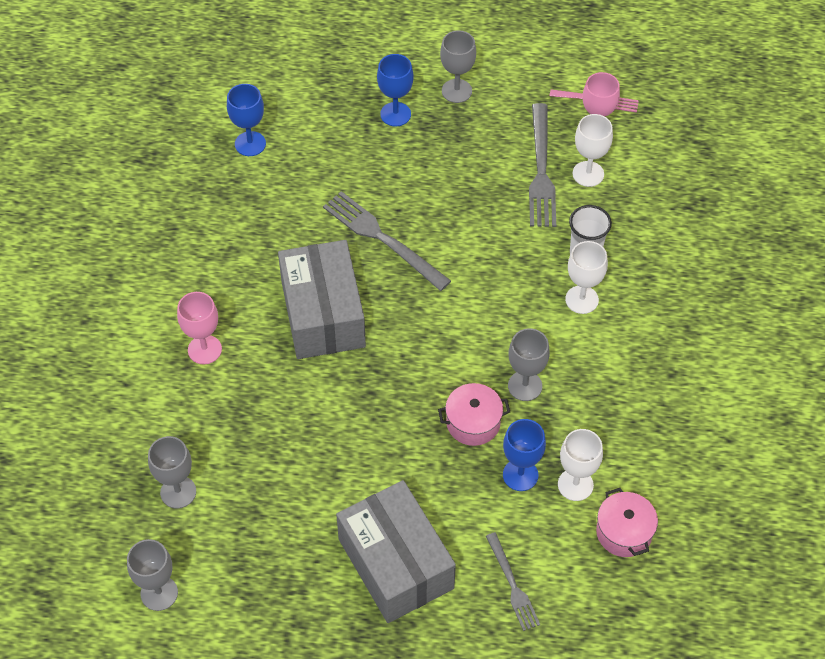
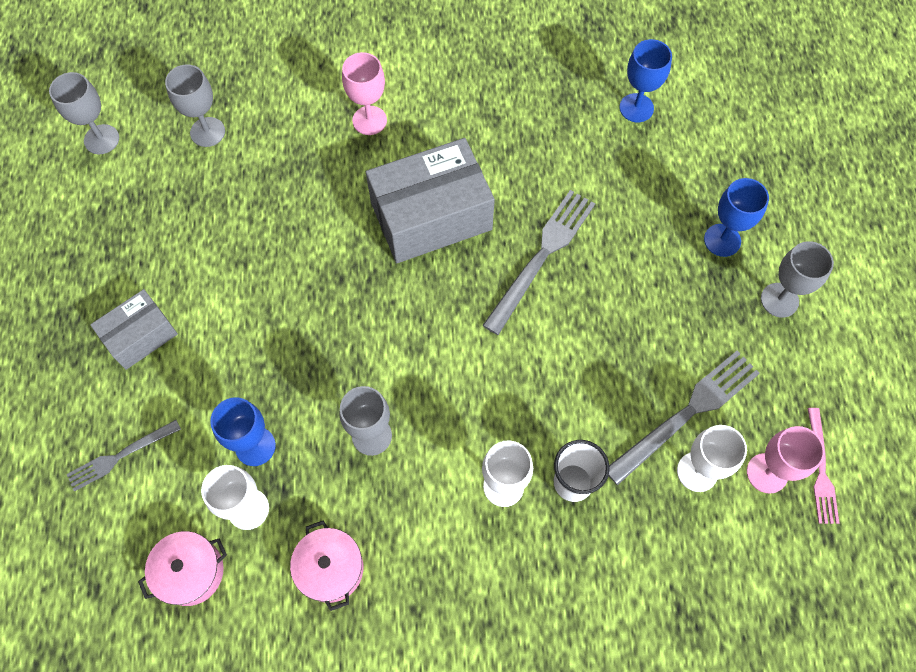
camera: 80 degrees right, 10 degrees up
grey box [336,480,456,623] -> grey box [90,289,178,370], size x0.56
pink pot [438,383,510,446] -> pink pot moved to [290,520,363,611]
grey fork [529,103,556,227] -> grey fork turned 150 degrees clockwise [609,351,760,485]

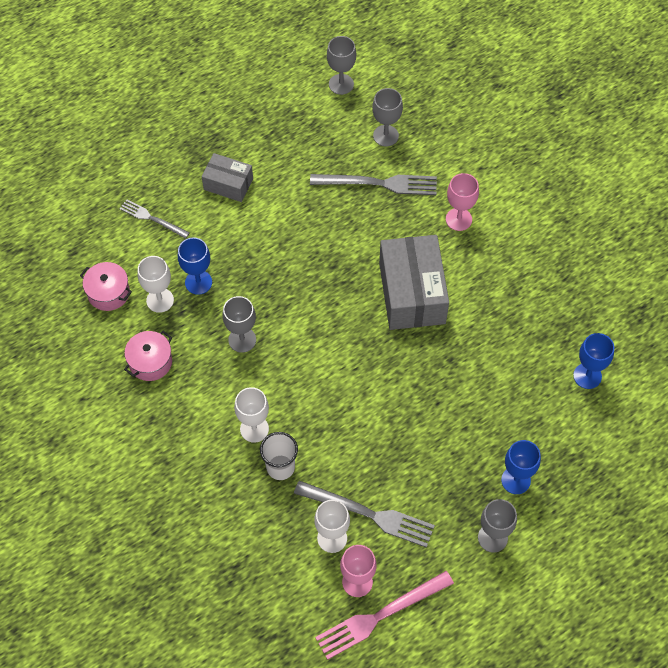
camera: 60 degrees right, 5 degrees down
grey box [366,138,495,263] -> grey box turned 45 degrees clockwise [379,235,449,330]
grey fork [482,190,595,335] -> grey fork moved to [310,174,437,195]
pink fork [807,408,840,524] -> pink fork [315,571,454,660], size x1.67

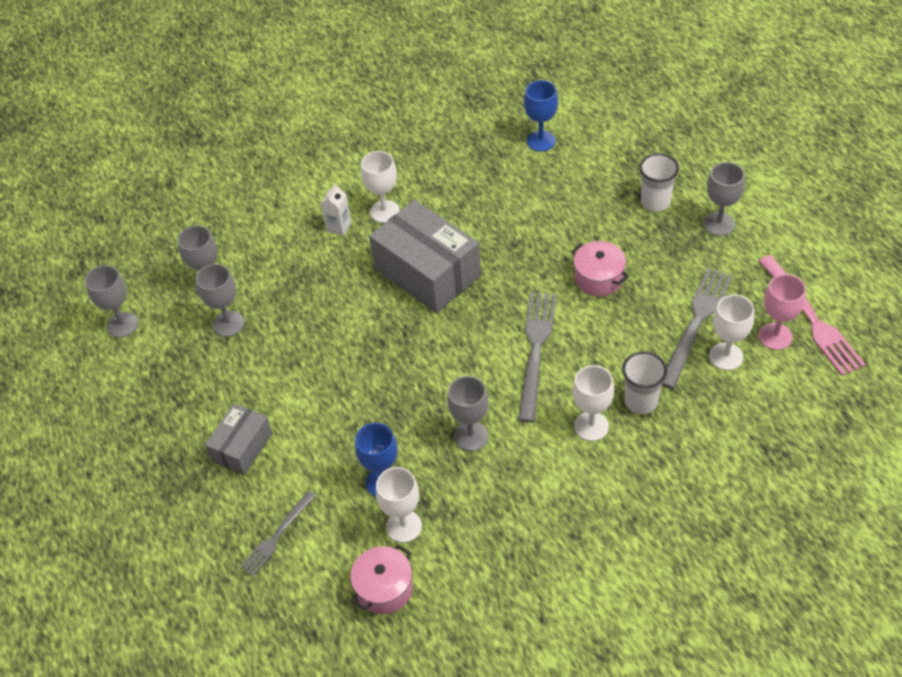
camera: 80 degrees left, 10 degrees down
pink pot [124,331,172,381] -> pink pot moved to [571,241,629,296]
grey fork [310,174,437,195] -> grey fork moved to [518,292,556,423]
grey box [379,235,449,330] -> grey box turned 45 degrees clockwise [369,200,481,313]
pink goblet [446,173,479,231] -> white carton [321,183,351,236]
blue goblet [501,440,541,494] -> white cup [639,153,679,212]
none -> grey goblet [196,264,244,337]
none -> white goblet [361,151,400,223]

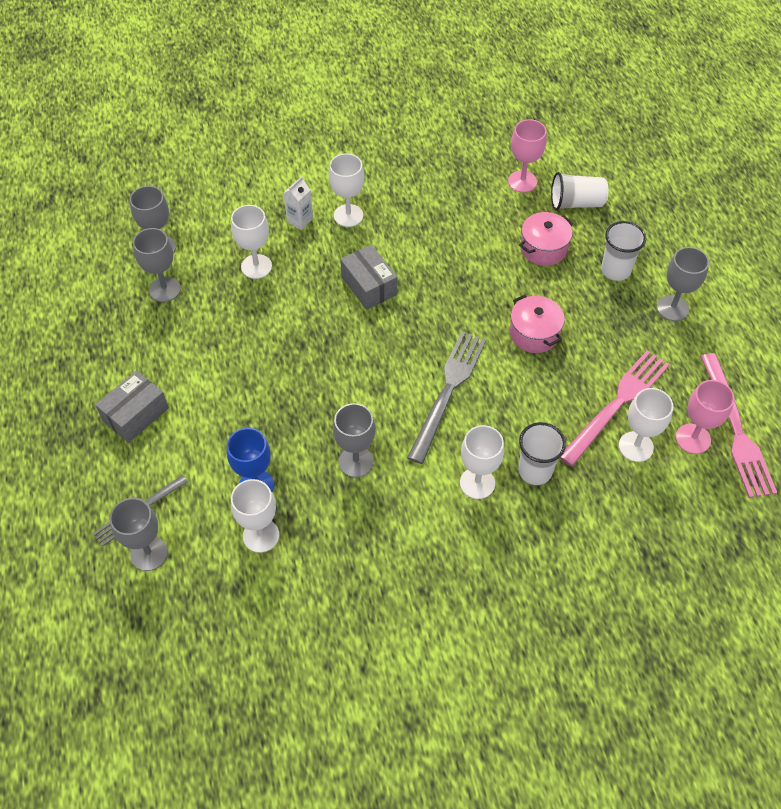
camera: 10 degrees right, 5 degrees up
grey goblet [85,265,138,338] -> grey goblet moved to [110,498,168,571]
pink pot [350,545,413,614] -> pink pot moved to [519,212,573,266]
grey box [369,200,481,313] -> grey box [340,245,397,310], size x0.56
blue goblet [524,80,558,151] -> pink goblet [508,119,547,193]
grey fork [662,268,733,389] -> pink fork [560,350,670,467]
none -> white goblet [231,205,272,279]
none -> white cup [551,172,609,211]

